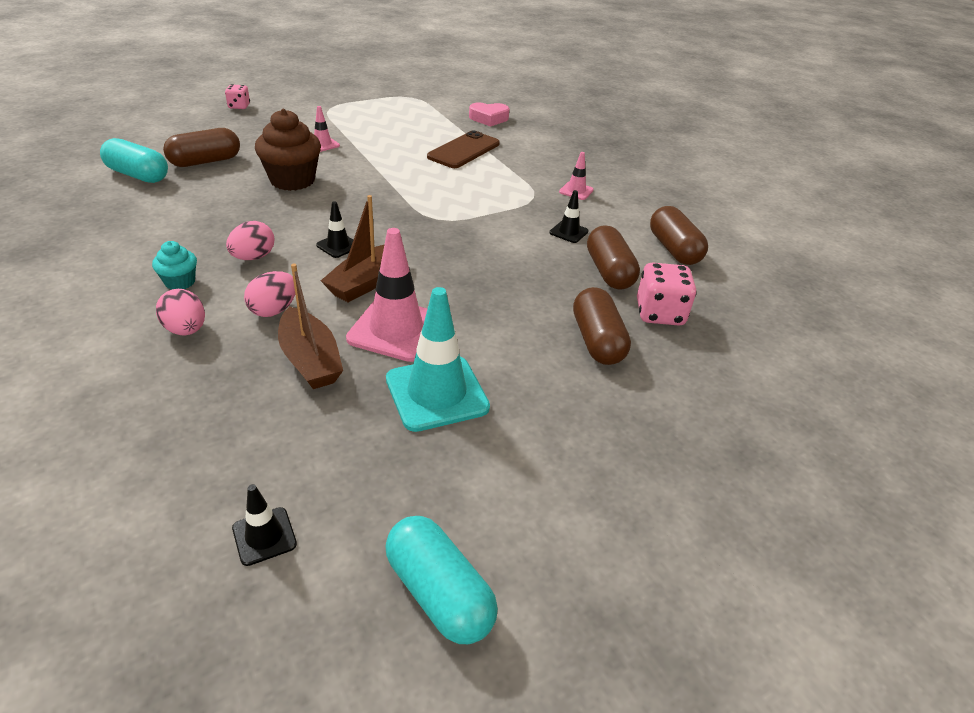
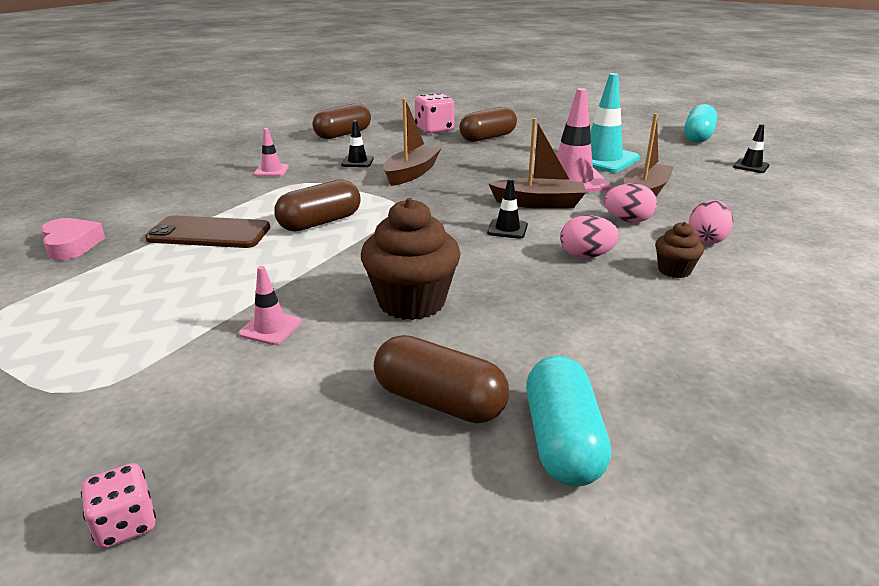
camera: 115 degrees left, 10 degrees down
turquoise cupcake [152,241,197,290] -> brown cupcake [655,222,704,278]
brown capsule [587,225,640,290] -> brown capsule moved to [274,179,361,232]
none -> brown boat [383,98,441,186]

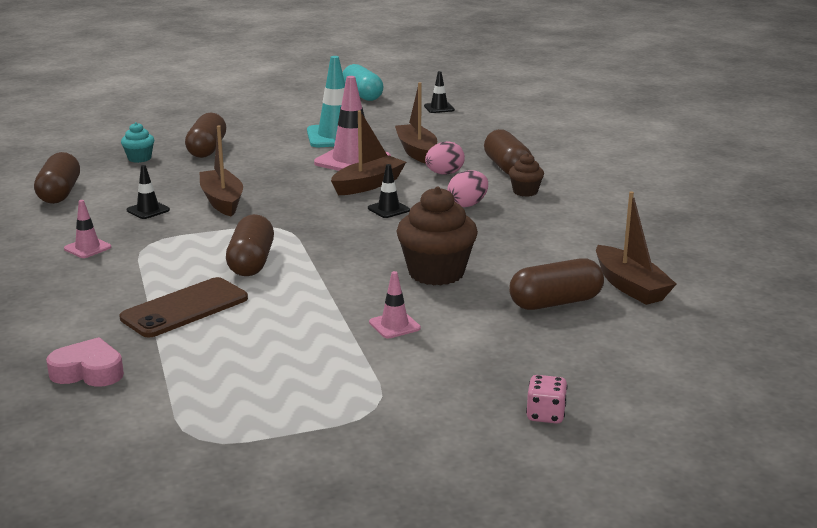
camera: 50 degrees left, 5 degrees down
pink dice [415,93,454,133] -> turquoise cupcake [121,122,154,163]
turquoise capsule [526,356,611,486] -> brown boat [596,191,676,305]
pink egg [688,200,733,244] -> brown capsule [484,129,532,175]

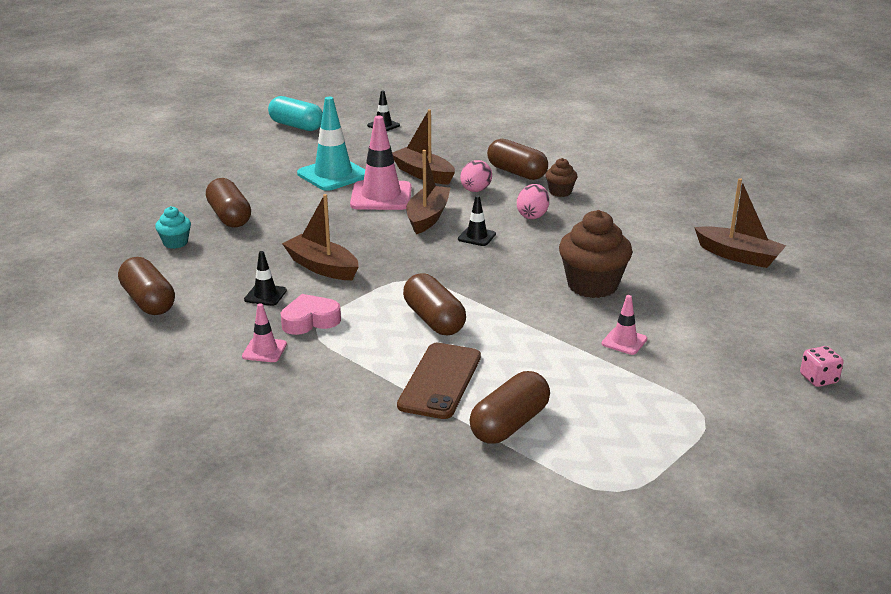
camera: 30 degrees left, 5 degrees up
pink heart [46,337,124,387] -> pink heart moved to [281,294,341,335]
brown capsule [509,258,604,310] -> brown capsule moved to [469,371,550,444]

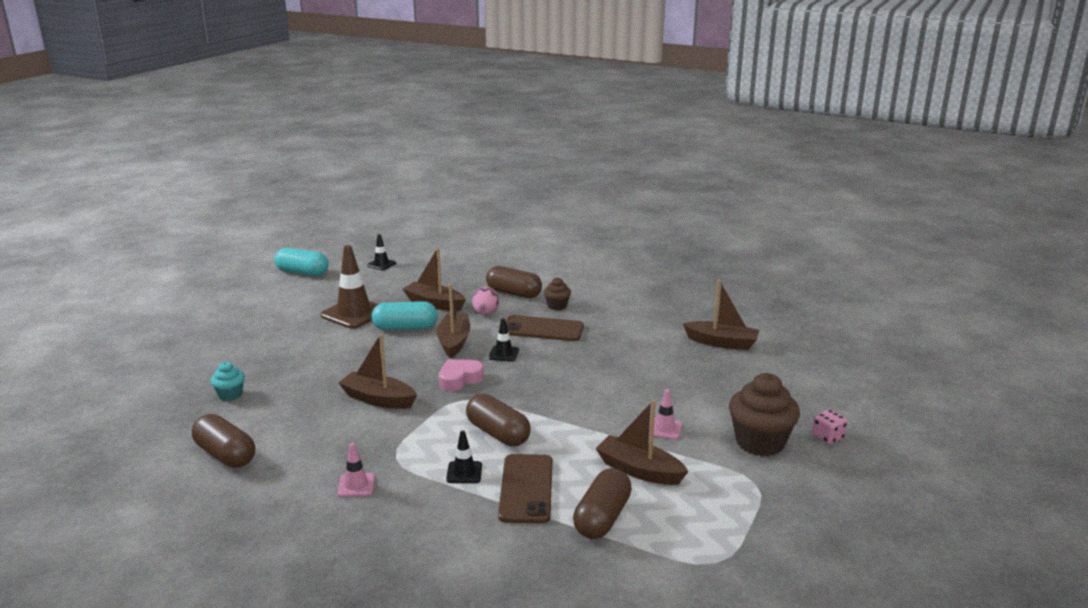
camera: 15 degrees left, 5 degrees down
brown capsule [206,178,251,227] -> none
black traffic cone [244,251,287,306] -> black traffic cone moved to [446,431,482,483]
pink heart [281,294,341,335] -> pink heart moved to [439,359,484,391]
turquoise traffic cone [297,97,365,191] -> brown traffic cone [321,245,379,329]
pink traffic cone [350,116,412,210] -> turquoise capsule [372,301,438,330]
pink egg [517,184,549,219] -> brown phone [506,315,584,341]
brown cupcake [559,210,632,298] -> brown cupcake moved to [729,373,800,456]
none -> brown boat [595,400,689,485]

